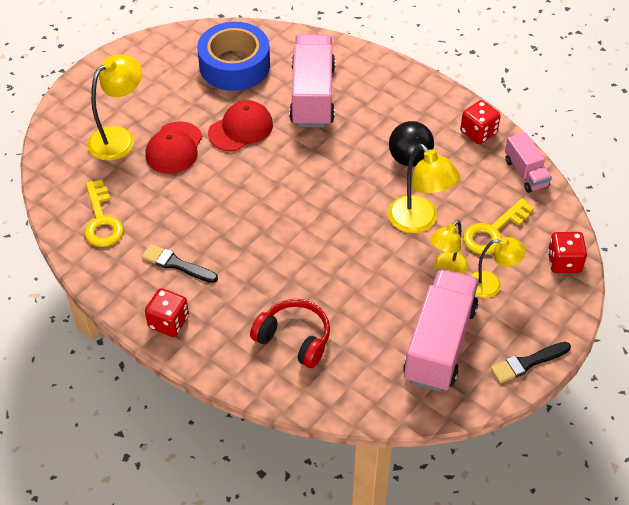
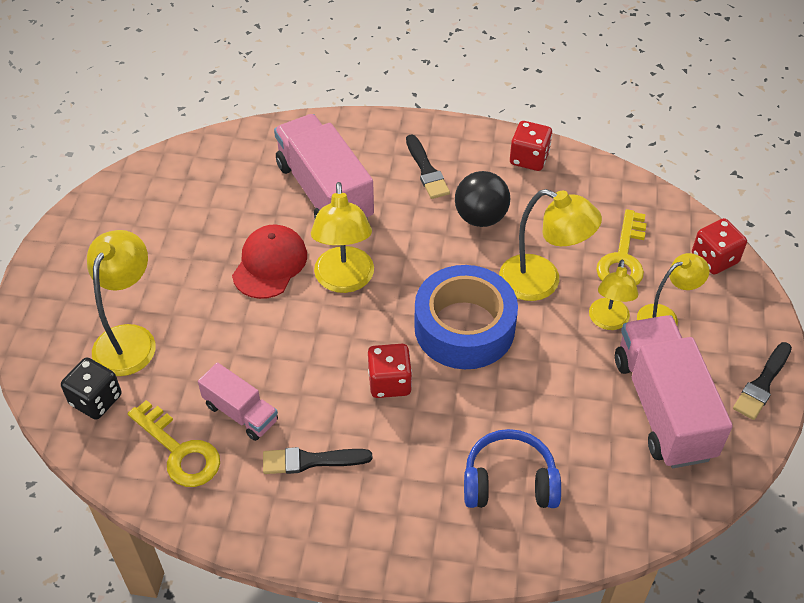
camera: 30 degrees left, 0 degrees up
red dice [145,288,189,337] -> red dice moved to [368,344,412,398]
red cap [146,121,203,174] -> none
blue tape [197,22,270,91] -> blue tape moved to [414,265,518,369]
red headphones [250,299,330,368] -> blue headphones [464,429,561,508]
pink truck [505,132,552,193] -> pink truck moved to [198,363,278,441]
none -> black dice [61,357,121,420]
none -> yellow lamp [311,182,374,293]
none -> black brush [406,134,450,199]

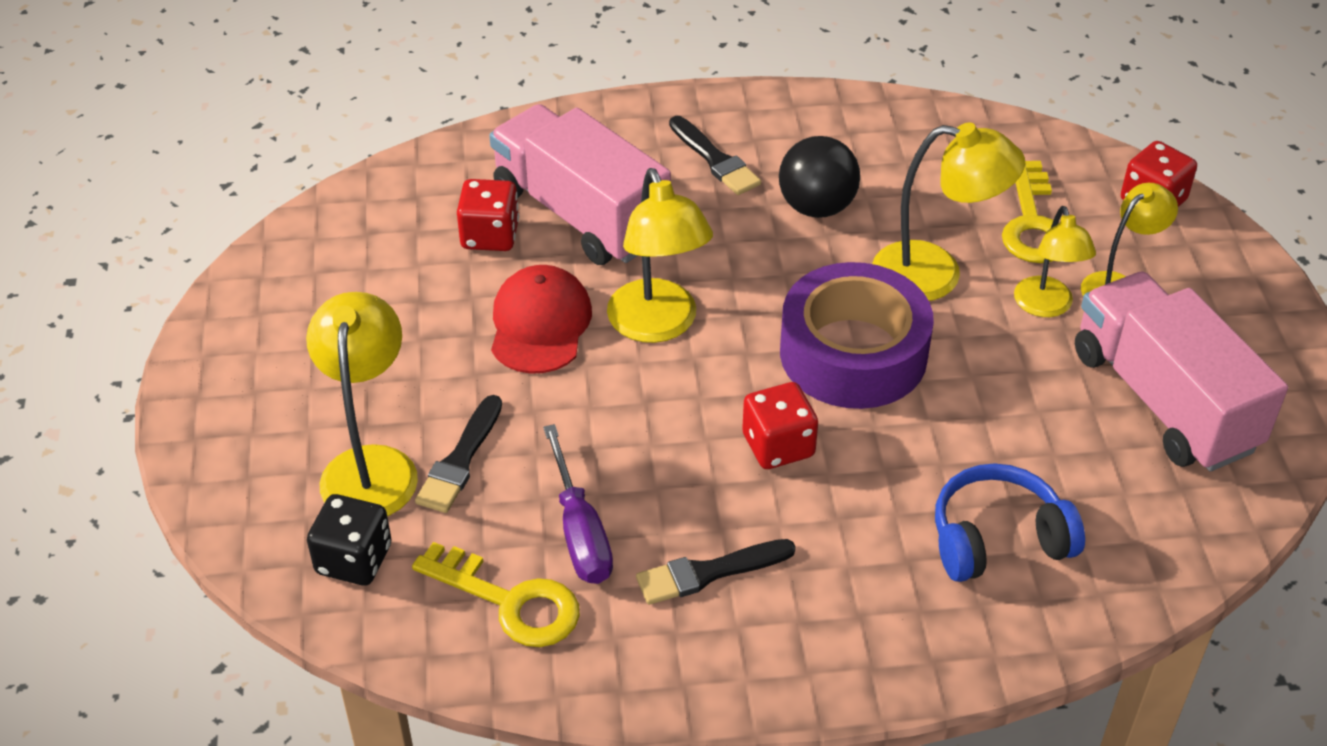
camera: 15 degrees left, 5 degrees down
pink truck [198,363,278,441] -> purple screwdriver [543,424,613,584]
blue tape [414,265,518,369] -> purple tape [780,262,934,409]
red dice [510,121,552,171] -> red dice moved to [457,179,519,251]
black brush [733,342,792,420] -> black brush moved to [415,395,502,513]

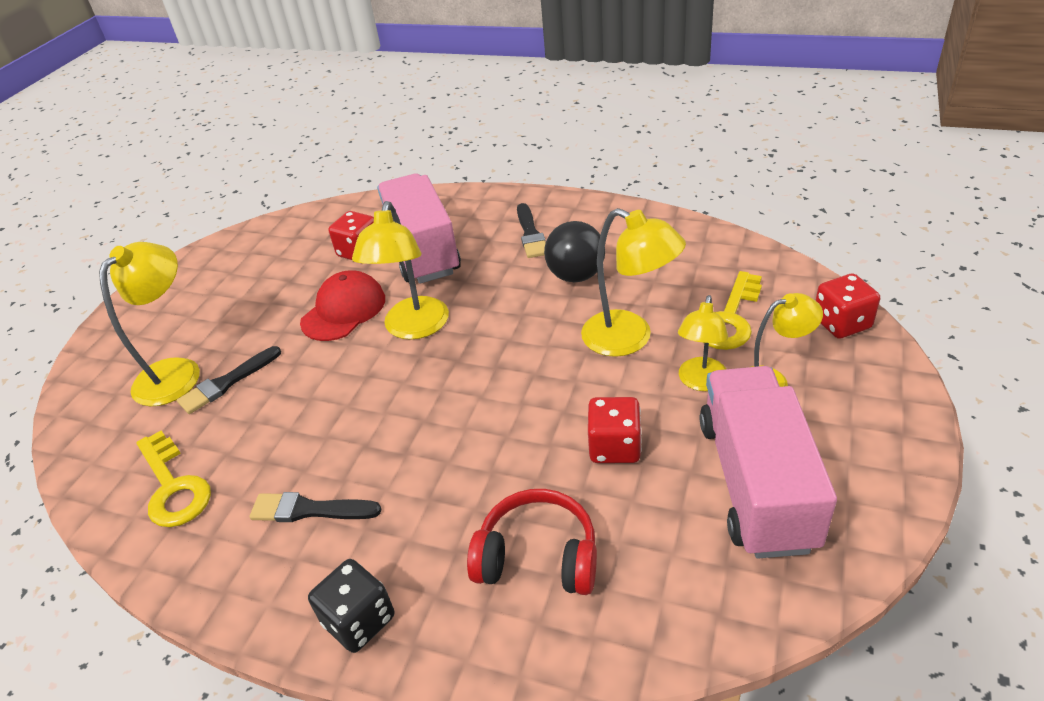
camera: 30 degrees right, 5 degrees down
black dice [307,494,392,585] -> black dice moved to [308,559,394,653]
purple screwdriver [543,424,613,584] -> none
red dice [742,382,818,469] -> red dice moved to [588,397,642,463]
purple tape [780,262,934,409] -> none
blue headphones [935,463,1085,582] -> red headphones [467,489,597,595]

